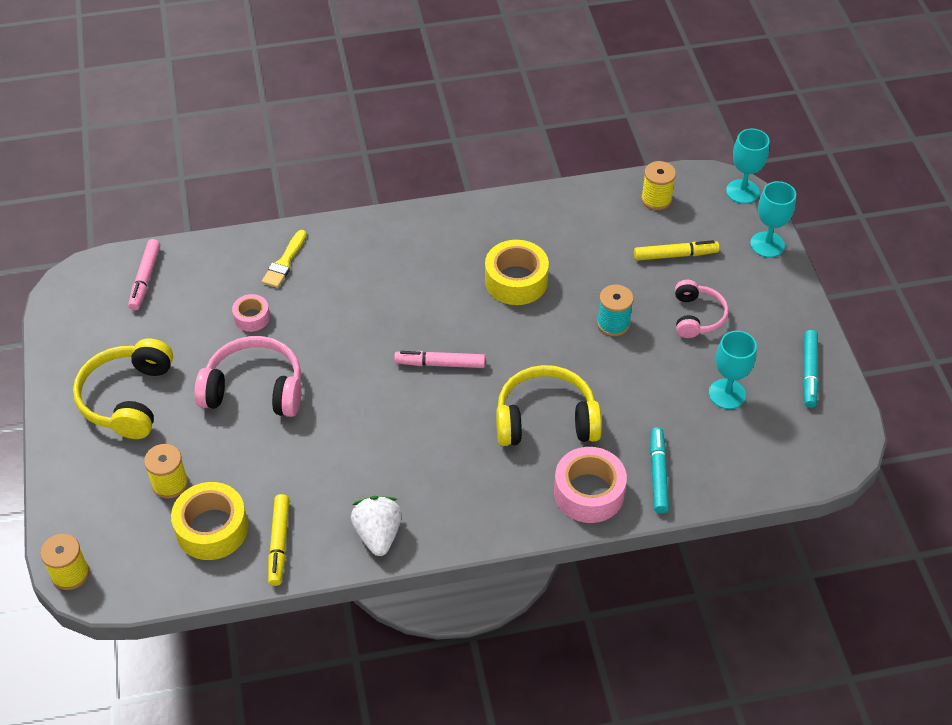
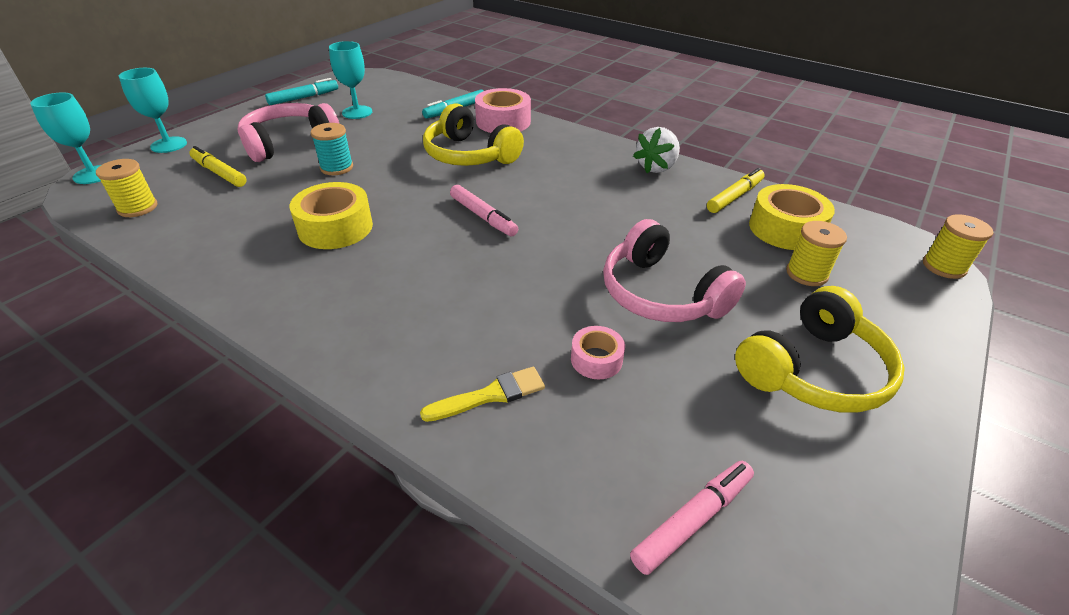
camera: 135 degrees left, 10 degrees down
pink headphones [675,280,729,338] -> pink headphones [237,103,339,162], size x1.61

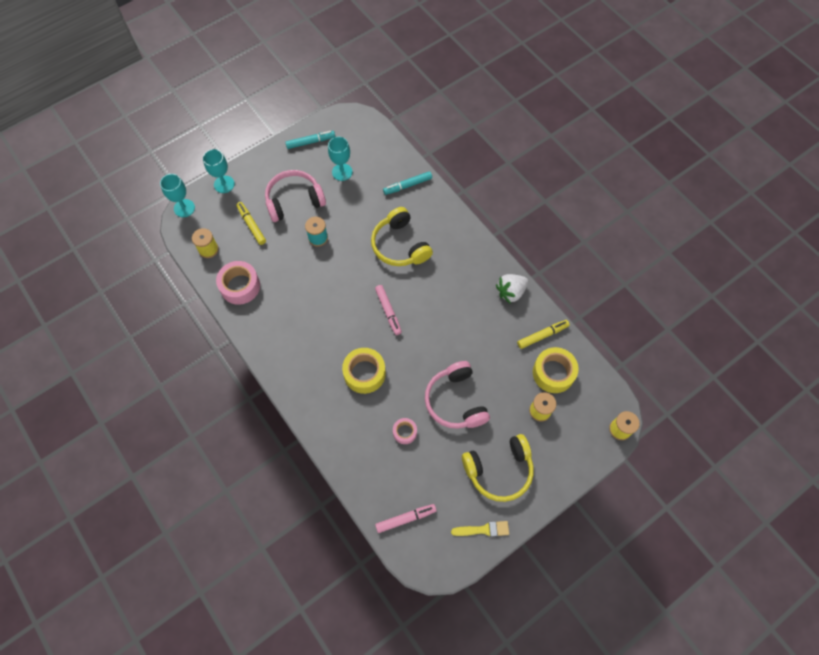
camera: 20 degrees right, 25 degrees up
yellow tape [289,182,373,249] -> yellow tape moved to [342,348,386,394]
yellow brush [420,367,545,422] -> yellow brush moved to [451,521,509,537]
pink tape [475,88,531,133] -> pink tape moved to [216,261,260,305]

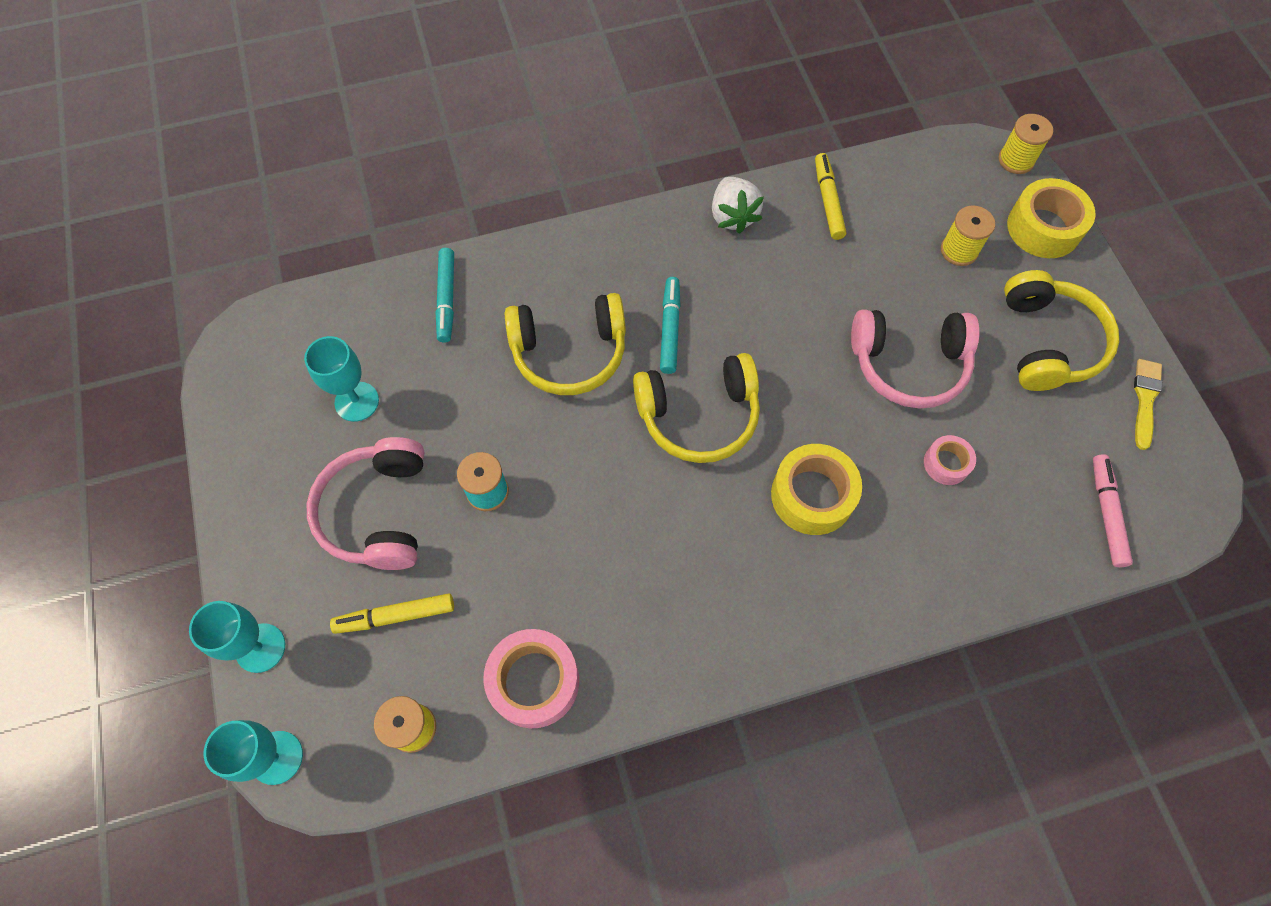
camera: 70 degrees left, 0 degrees up
turquoise marker [285,131,335,149] -> turquoise marker moved to [660,277,680,374]
pink marker [375,285,402,335] -> yellow headphones [633,353,760,463]
yellow tape [533,347,579,393] -> yellow tape moved to [1007,178,1096,258]

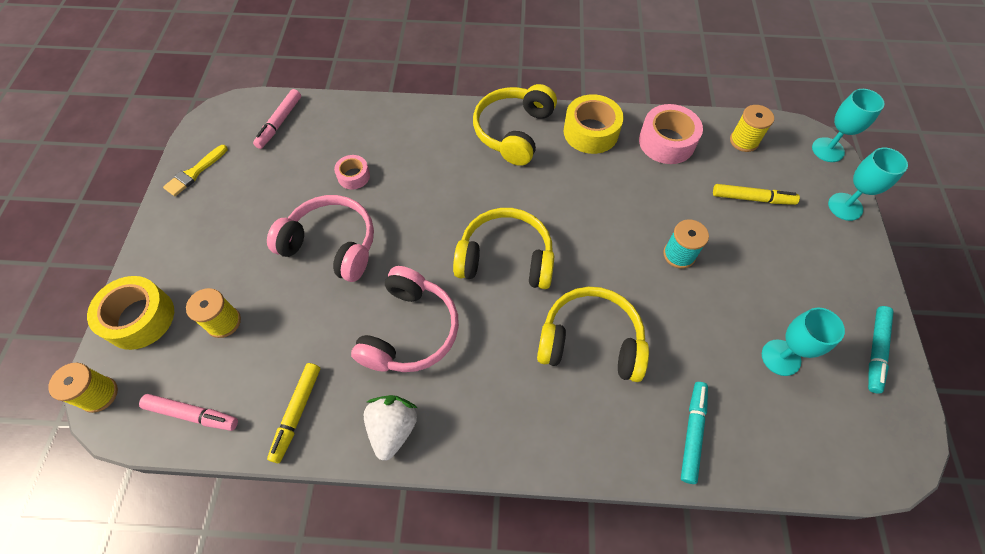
camera: 160 degrees left, 5 degrees down
pink headphones [307,437,424,570] -> pink headphones moved to [351,266,459,372]
turquoise marker [660,277,680,374] -> turquoise marker moved to [868,306,894,394]
yellow tape [771,444,862,535] -> yellow tape moved to [564,94,624,154]
yellow headphones [1004,270,1119,391] -> yellow headphones moved to [473,84,557,166]
none -> pink marker [139,394,238,431]

